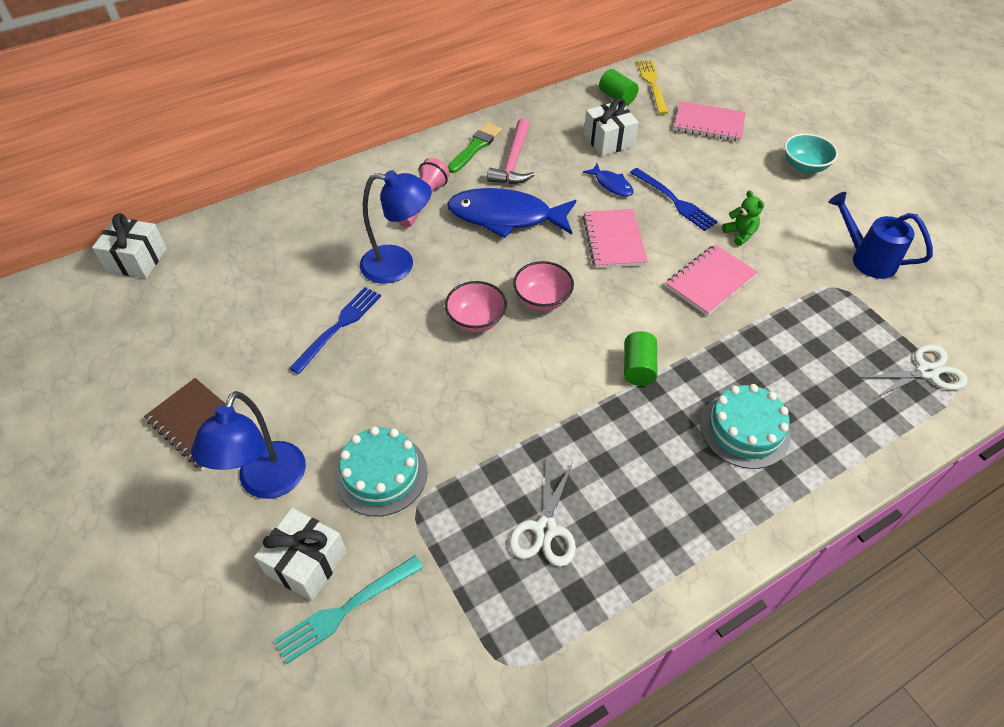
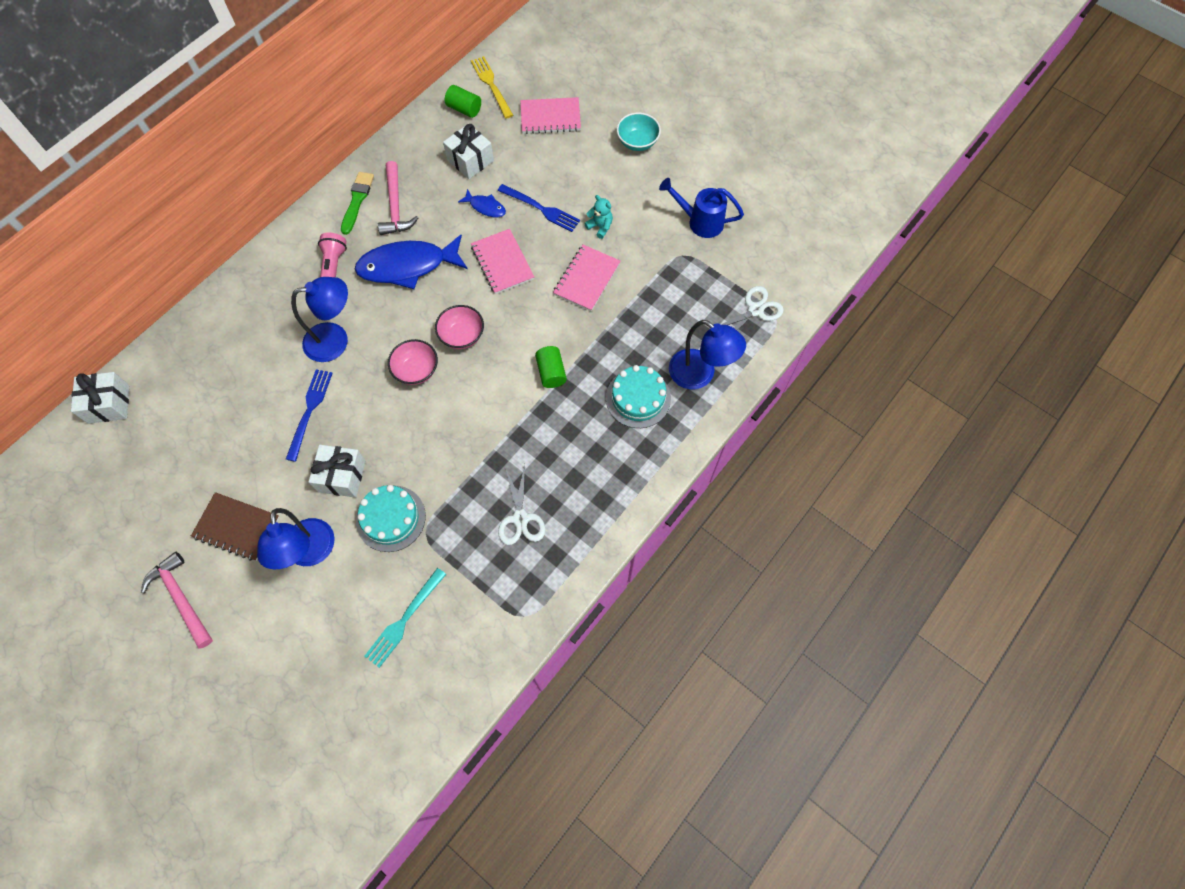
camera: 20 degrees left, 15 degrees up
white gift [254,508,347,601] -> white gift moved to [308,445,366,498]
green teddy bear [722,190,764,246] -> turquoise teddy bear [584,195,613,239]
none -> pink hammer [141,552,213,649]
none -> blue lamp [669,320,746,389]

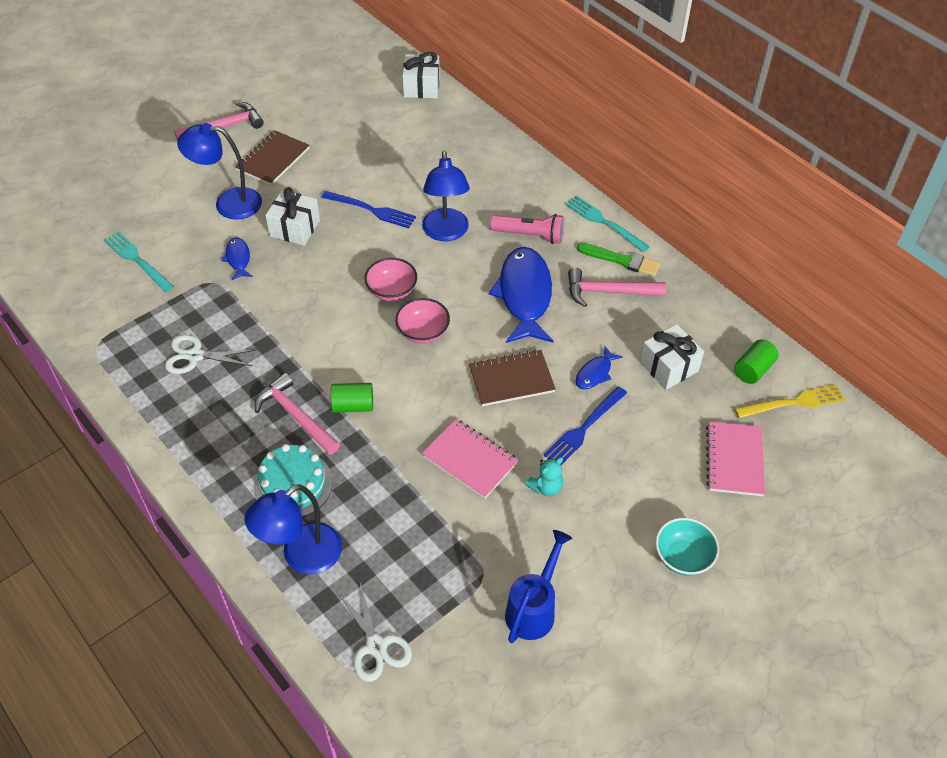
camera: 100 degrees right, 15 degrees down
turquoise cake [356,485,426,552] -> blue fish [221,237,253,281]
pink notebook [471,229,534,294] -> brown notebook [469,350,556,406]
none -> pink hammer [255,373,340,455]
none -> turquoise fork [565,195,650,252]

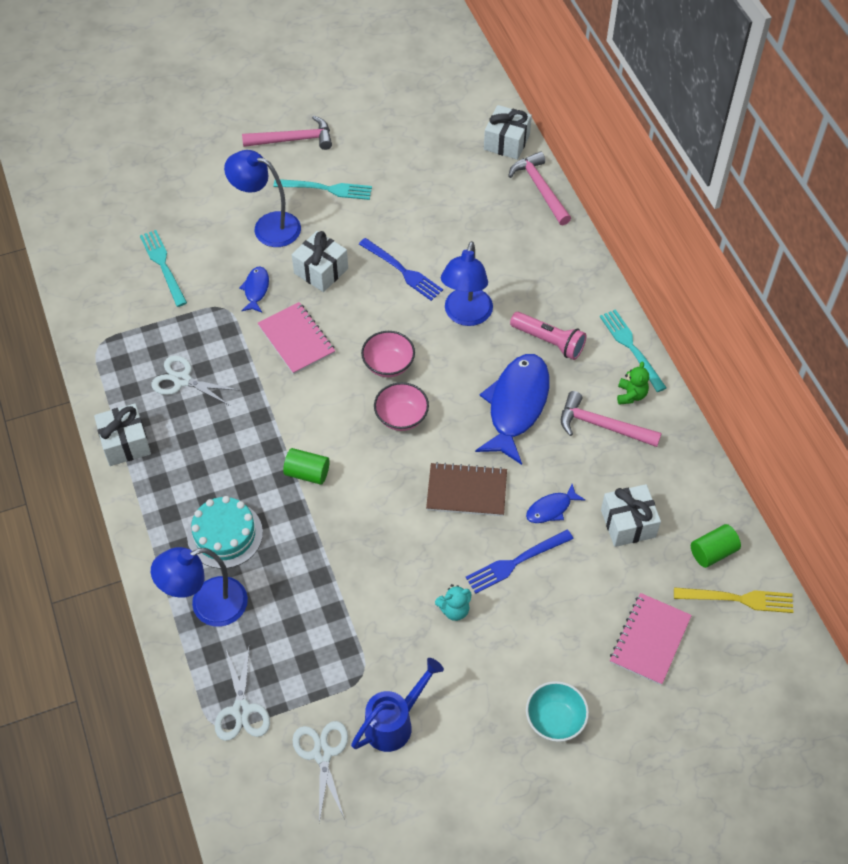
camera: 20 degrees right, 5 degrees up
brown notebook [236,130,309,185] -> turquoise fork [273,179,372,200]
pink hammer [255,373,340,455] -> pink hammer moved to [508,151,571,225]
pink notebook [422,419,518,499] -> pink notebook moved to [258,302,335,375]
green brush [577,243,660,276] -> green teddy bear [617,362,649,405]
none -> white gift [94,403,151,466]
none -> white scissors [293,721,348,823]

